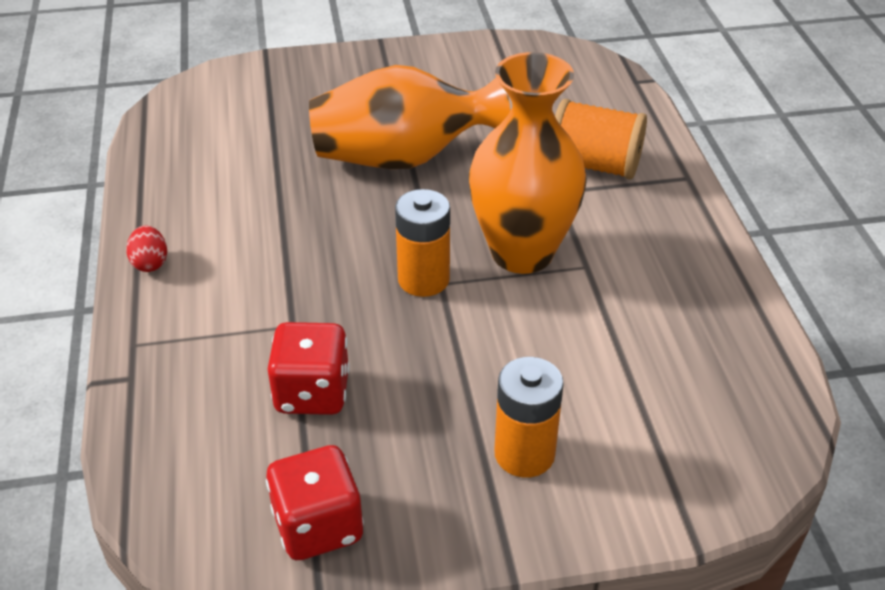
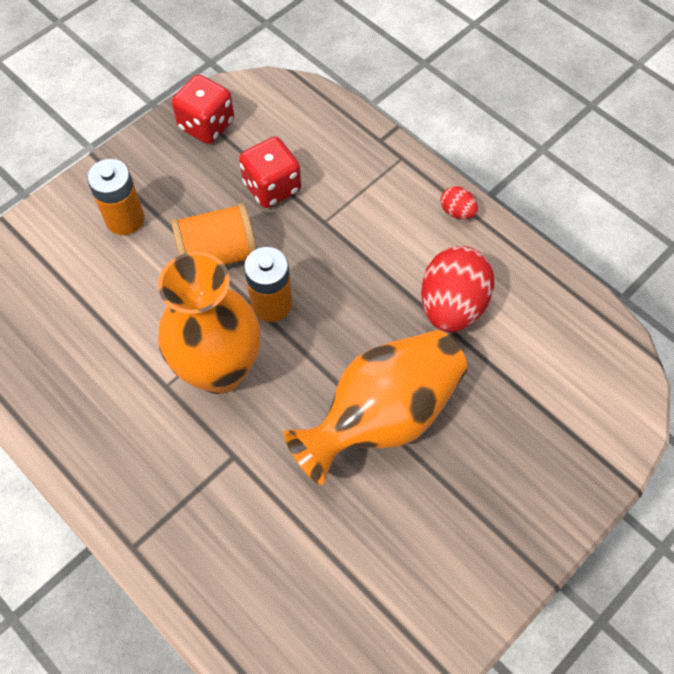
camera: 145 degrees right, 20 degrees up
orange spool [555,99,647,179] -> orange spool moved to [171,203,257,265]
none -> red egg [421,246,494,332]

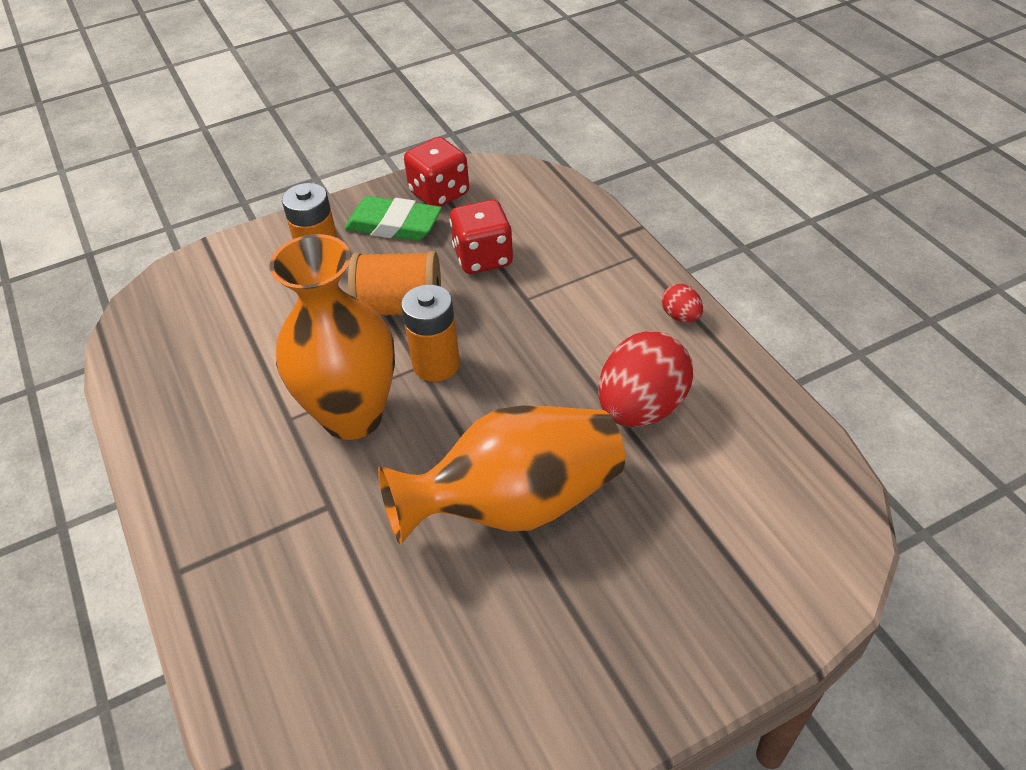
camera: 20 degrees right, 15 degrees down
none -> green eraser [344,196,442,241]

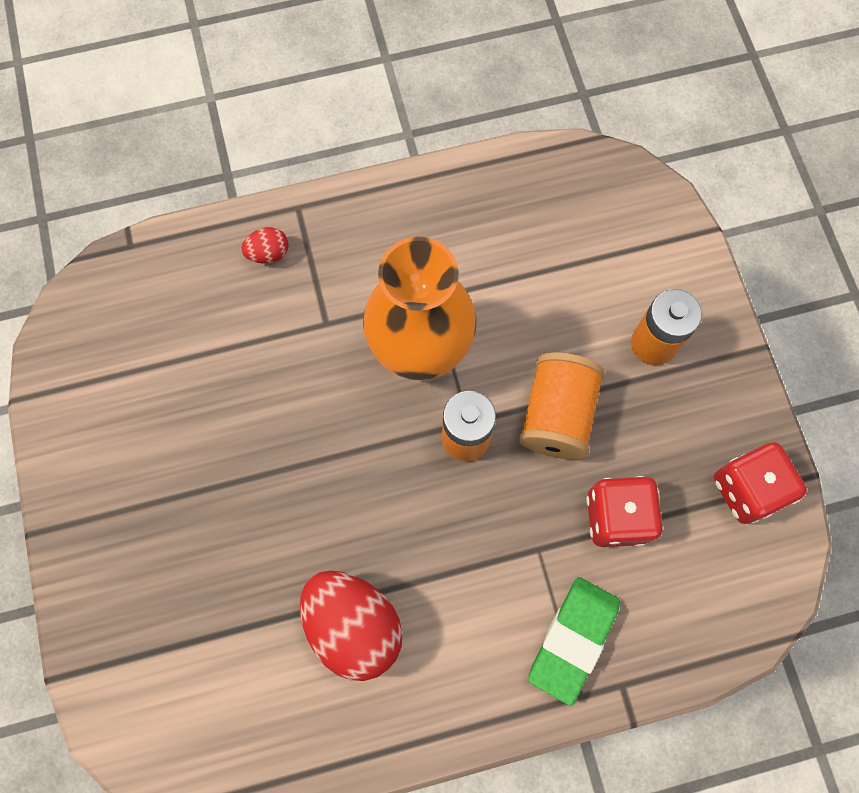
camera: 100 degrees right, 25 degrees up
green eraser [344,196,442,241] -> green eraser moved to [528,577,620,706]
orange vase [378,406,625,544] -> none
red egg [662,284,703,323] -> red egg moved to [241,227,289,264]

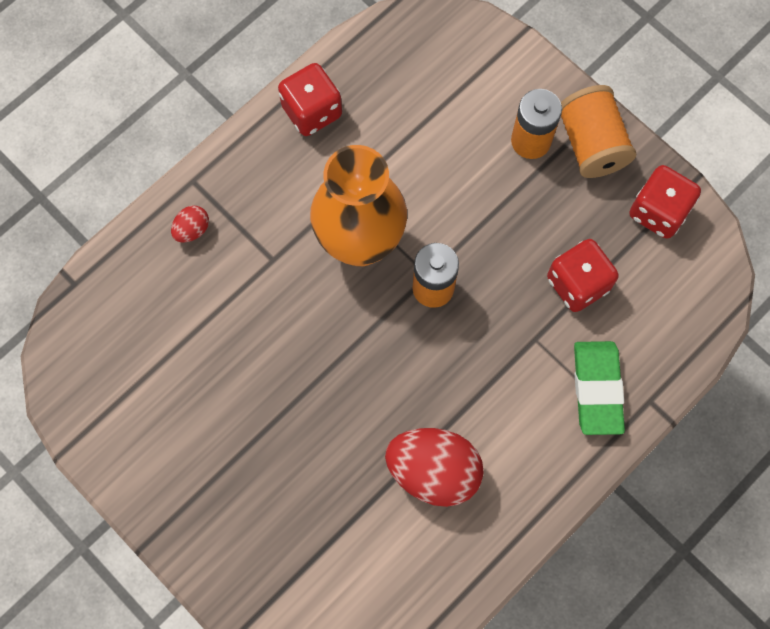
camera: 30 degrees left, 0 degrees up
orange spool [519,352,605,459] -> orange spool moved to [561,85,636,178]
none -> red dice [278,63,342,136]

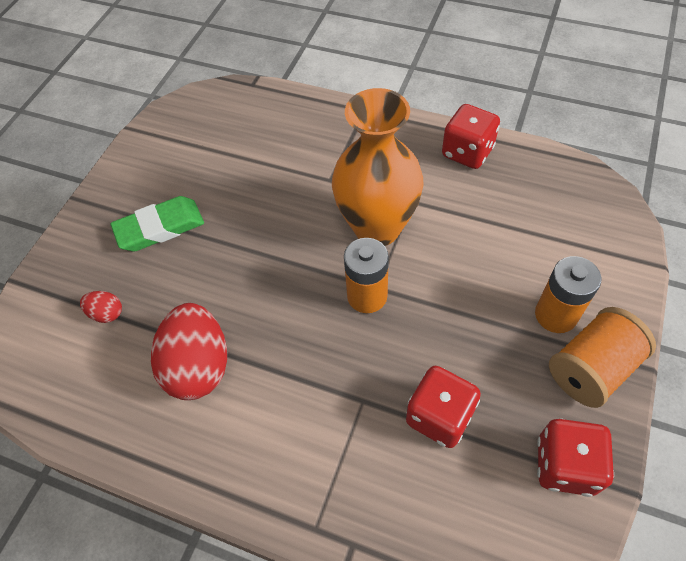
camera: 70 degrees right, 15 degrees down
red egg [171,206,209,242] -> red egg moved to [80,291,122,323]
green eraser [574,341,625,435] -> green eraser moved to [110,196,204,252]

